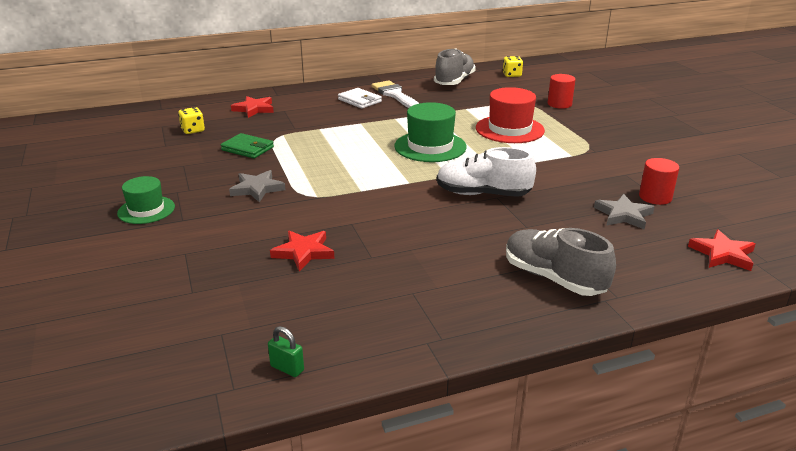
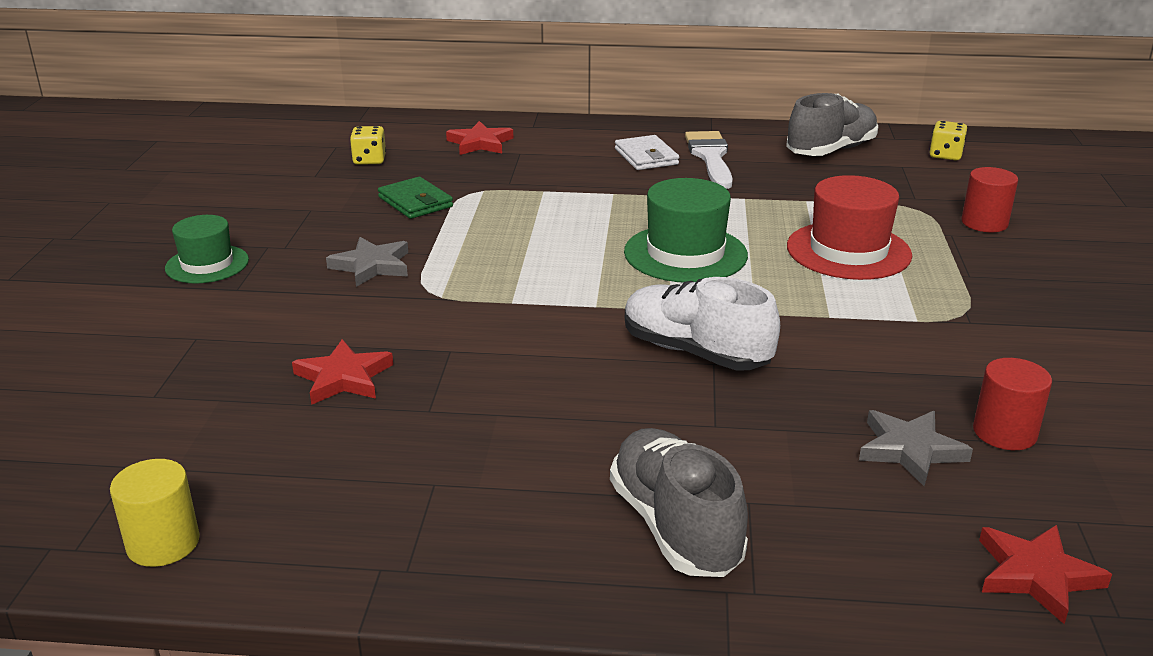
camera: 25 degrees right, 0 degrees up
green padlock [268,326,304,377] -> yellow cylinder [110,459,200,567]

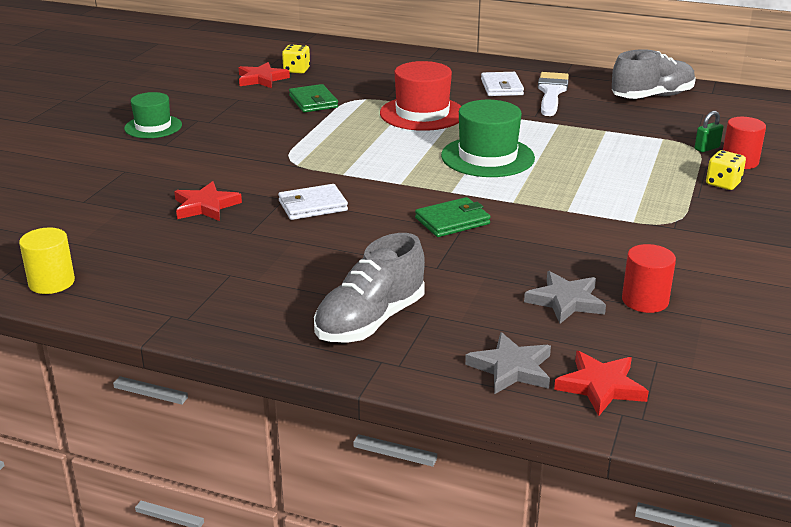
camera: 15 degrees right, 0 degrees up
grey star [326,237,408,287] -> grey star moved to [465,332,551,394]
red star [446,121,513,155] -> red star moved to [239,62,290,88]
grey shoe [610,428,748,577] -> grey shoe turned 135 degrees counterclockwise [314,233,425,342]
white shoe [625,277,780,370] -> green wallet [415,197,491,237]
red hat [787,175,912,280] -> red hat moved to [380,61,461,131]
yellow dice [929,121,967,161] -> yellow dice moved to [706,150,746,190]
none -> white wallet [278,184,348,220]
none -> green padlock [695,111,723,152]

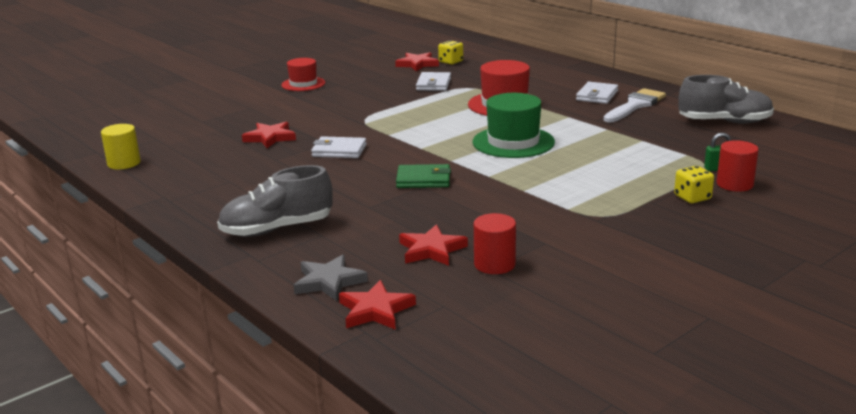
camera: 30 degrees right, 5 degrees down
green hat [124,92,182,138] -> red hat [281,58,325,91]
green wallet [289,84,338,113] -> white wallet [416,72,451,91]
grey star [524,271,606,324] -> red star [399,224,468,266]

